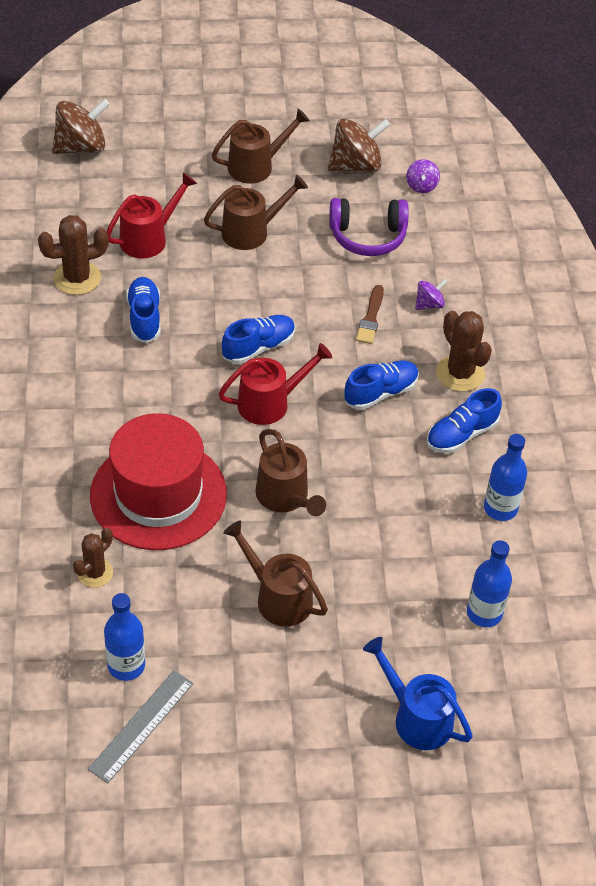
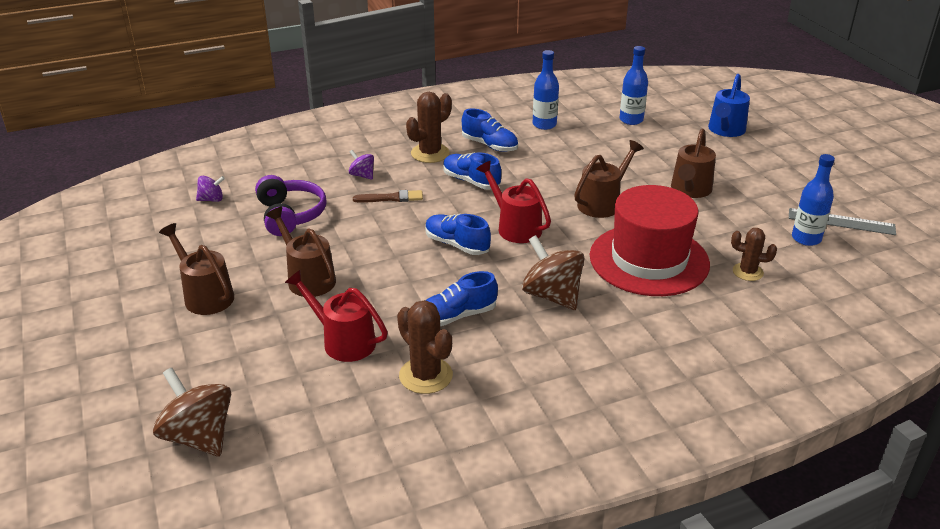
camera: 105 degrees left, 15 degrees down
brown spinning top [328,118,390,172] -> brown spinning top moved to [522,235,584,310]

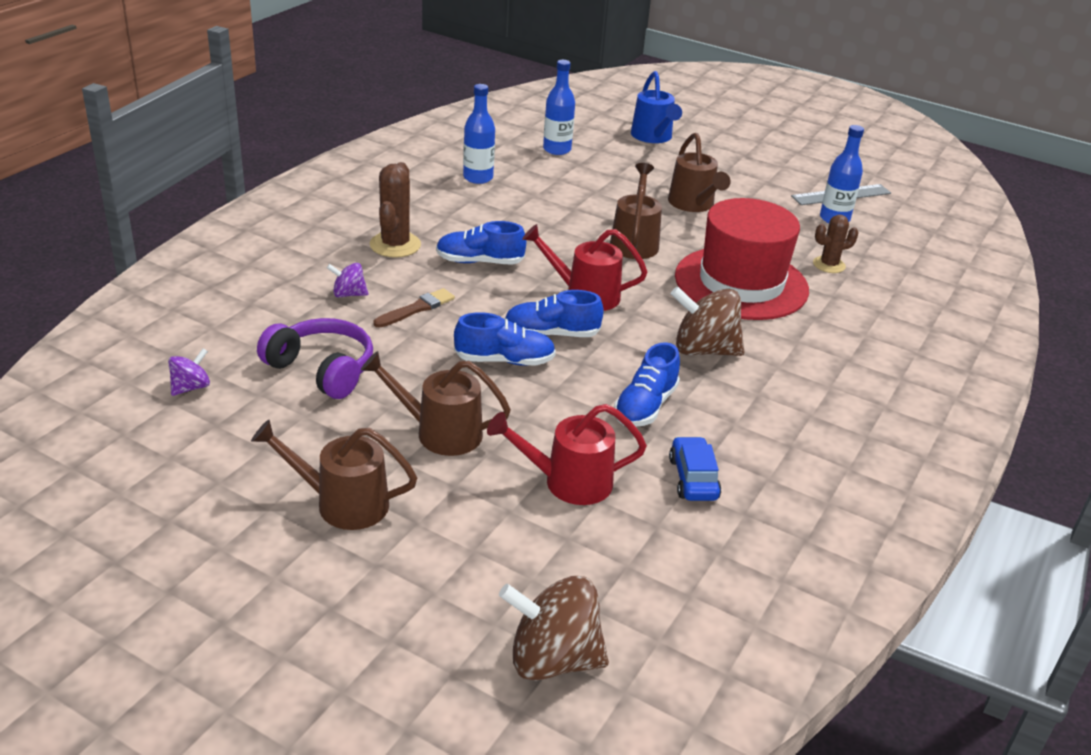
camera: 40 degrees left, 0 degrees up
brown cactus [397,300,453,394] -> blue car [669,436,721,501]
blue shoe [462,109,518,152] -> blue shoe moved to [454,312,556,366]

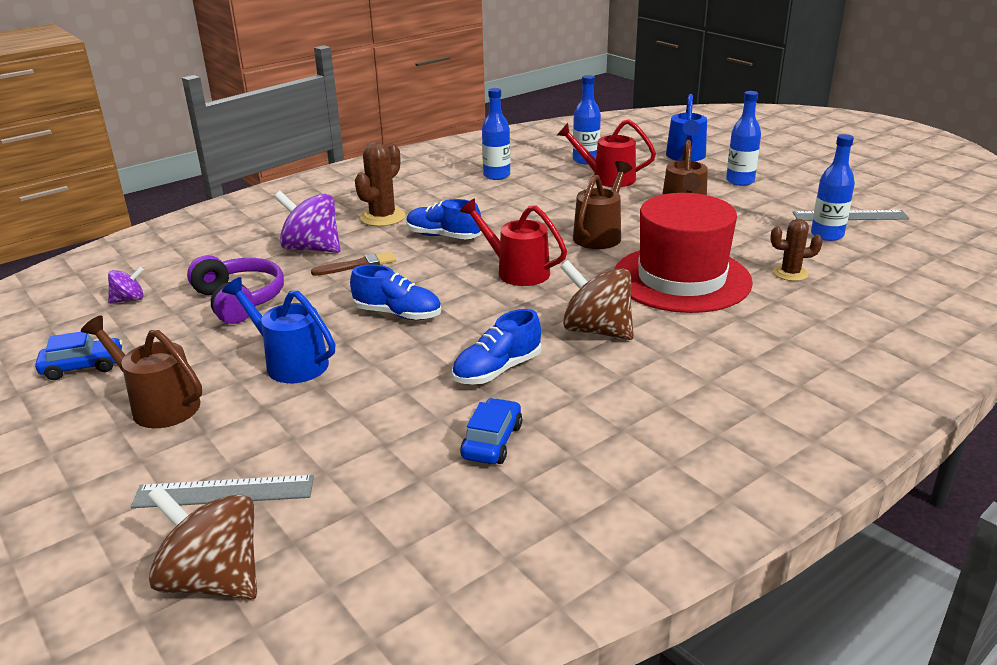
camera: 25 degrees right, 5 degrees down
purple spinning top [327,263,368,298] -> purple spinning top [274,191,341,253], size x1.93
brown watering can [361,351,511,456] -> blue watering can [222,277,335,383]
red watering can [487,404,647,505] -> red watering can moved to [557,119,656,187]
blue shoe [504,290,604,337] -> none
none -> blue car [35,332,123,380]
none -> grey ruler [131,475,314,508]
none -> blue bottle [726,91,761,186]

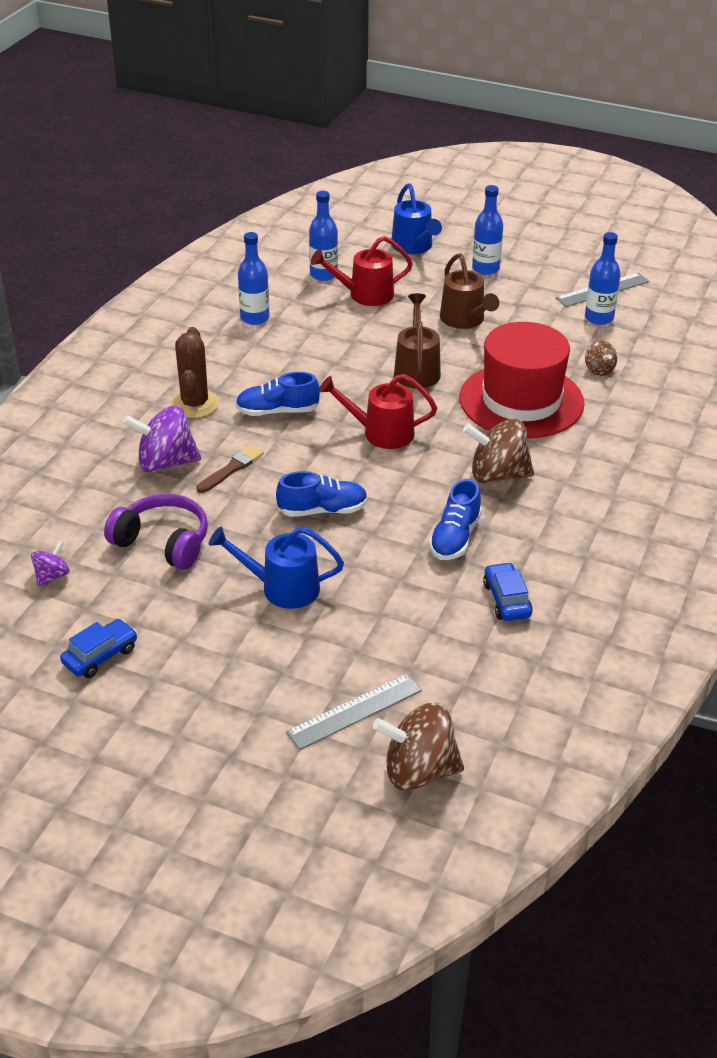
camera: 30 degrees left, 10 degrees up
brown watering can [81,315,202,428] -> none
brown cactus [770,219,823,281] -> brown spinning top [585,341,617,376]

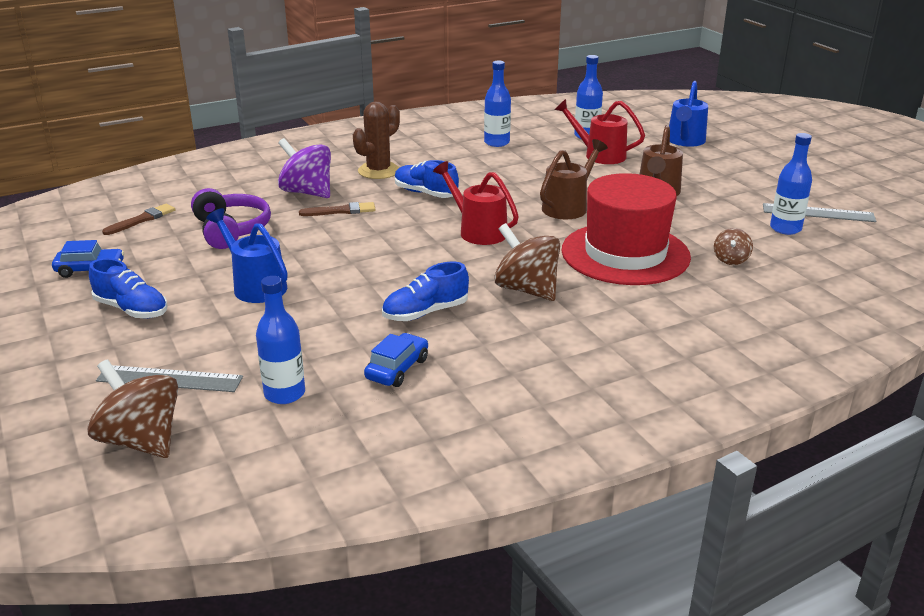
camera: 40 degrees right, 10 degrees down
purple spinning top [31,540,70,587] -> brown brush [102,203,176,235]
blue shoe [276,471,368,517] -> blue shoe moved to [89,258,168,318]
blue bottle [472,185,503,275] -> blue bottle moved to [256,276,305,404]

